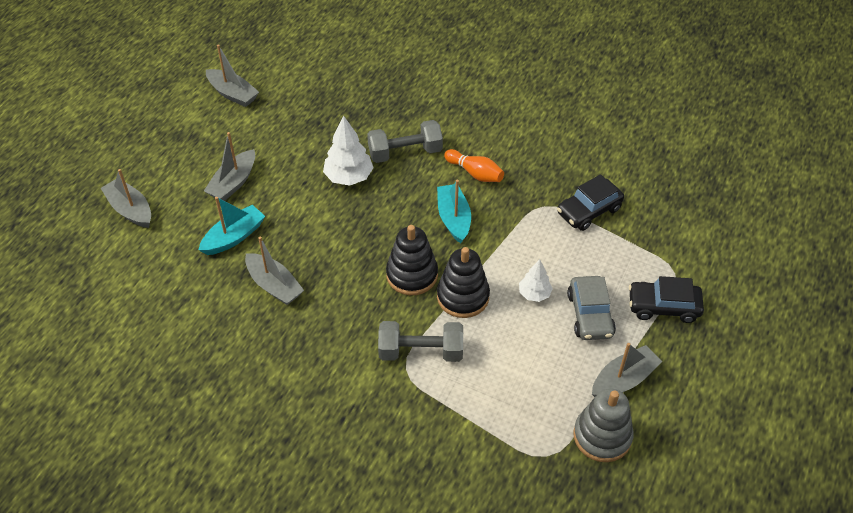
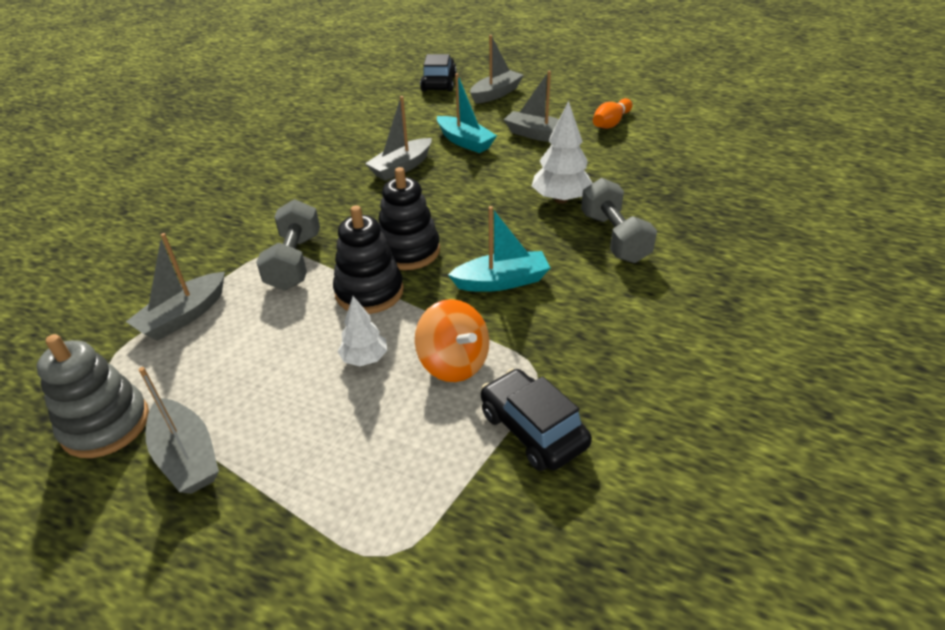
camera: 90 degrees right, 10 degrees down
grey boat [206,44,259,107] -> grey boat moved to [126,233,225,341]
orange bowling pin [444,149,504,182] -> orange bowling pin moved to [593,98,632,129]
grey car [567,276,616,340] -> none
black car [629,276,704,323] -> black car moved to [420,54,457,92]
none -> orange spinning top [415,299,489,382]

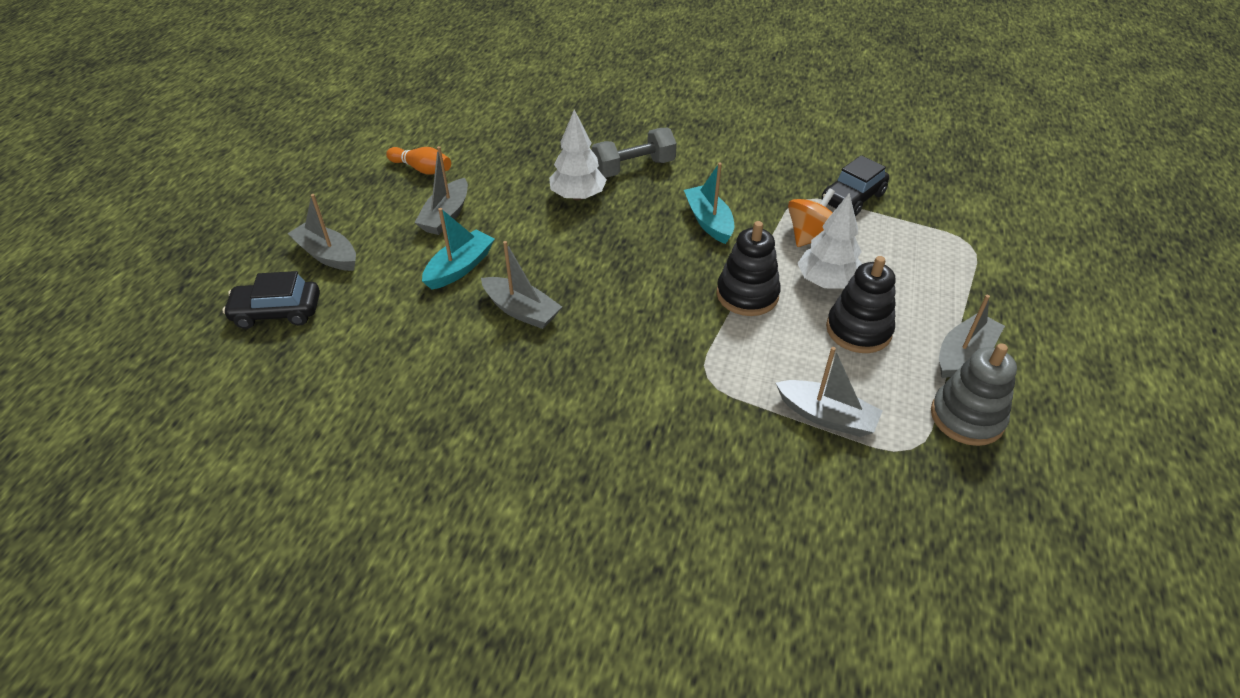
camera: 100 degrees left, 5 degrees up
grey dumbbell [256,199,320,291] -> none
white tree [338,296,387,366] -> white tree [798,193,862,289], size x1.63
black stacking toy [378,167,440,270] -> black stacking toy moved to [826,256,896,353]

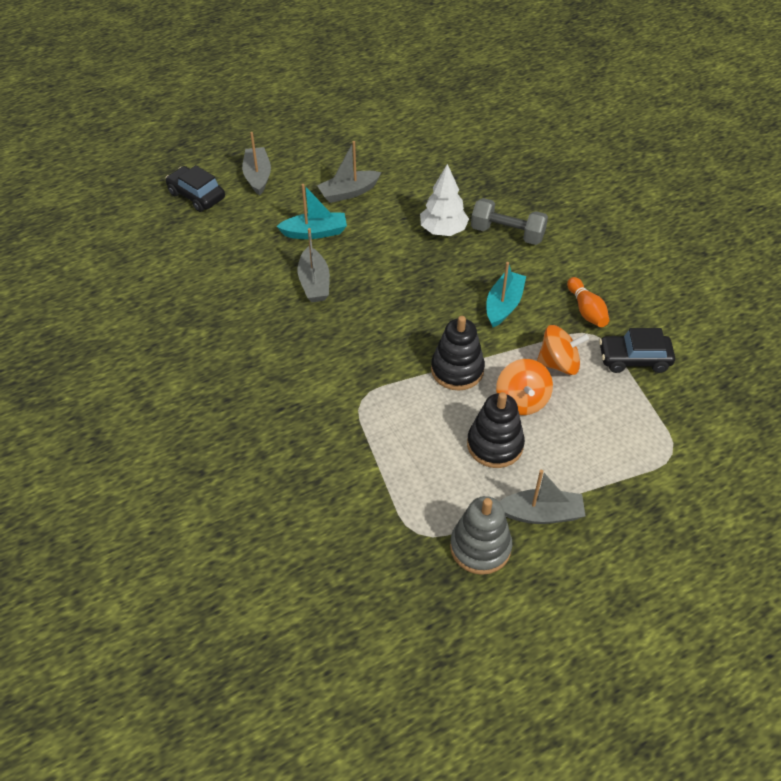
camera: 45 degrees right, 5 degrees up
orange bowling pin [386,147,451,175] -> orange bowling pin moved to [567,277,609,327]
grey boat [776,347,882,437] -> none
white tree [798,193,862,289] -> orange spinning top [496,359,553,415]

